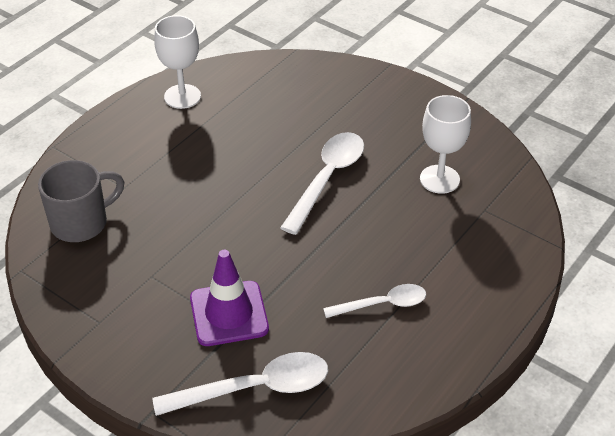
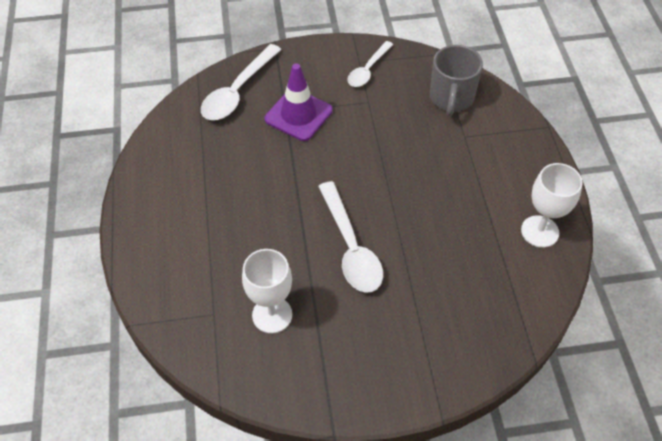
camera: 135 degrees right, 10 degrees up
white spoon [323,284,426,318] -> white spoon moved to [347,41,393,87]

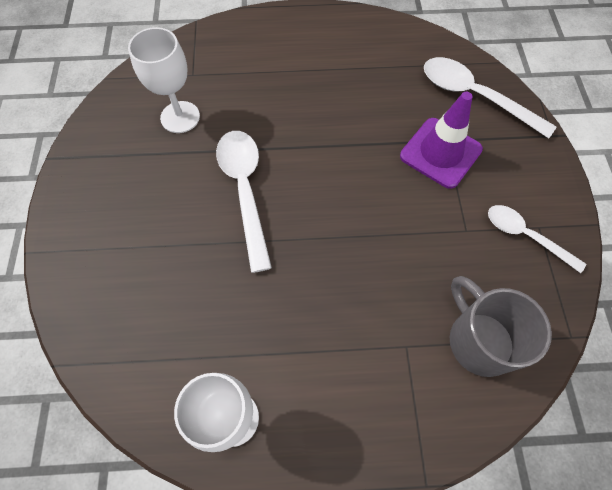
camera: 95 degrees right, 10 degrees up
white spoon [318,181,383,293] -> white spoon turned 90 degrees clockwise [216,131,272,273]
grey mug [430,45,483,116] -> grey mug turned 45 degrees clockwise [450,276,552,377]

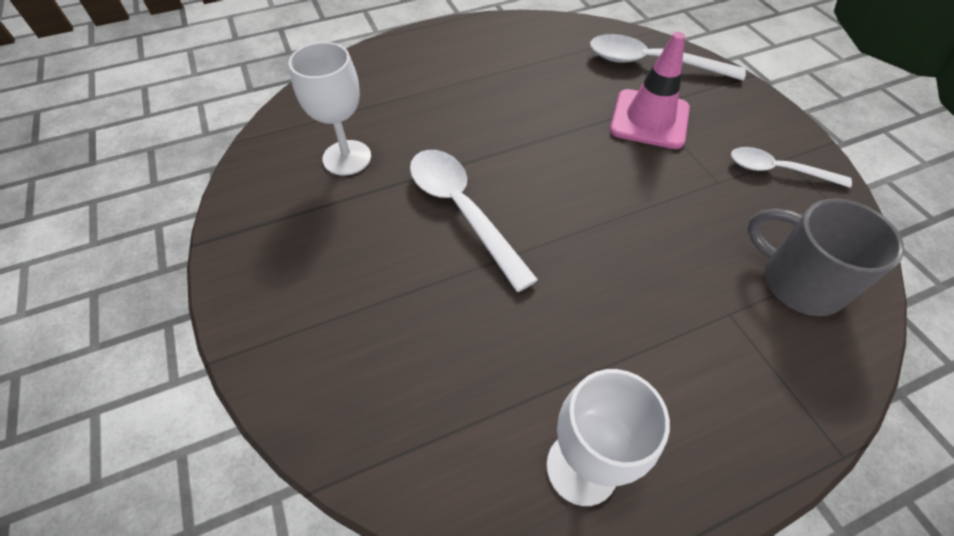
camera: 20 degrees left, 10 degrees down
purple traffic cone [400,92,483,189] -> pink traffic cone [610,32,690,149]

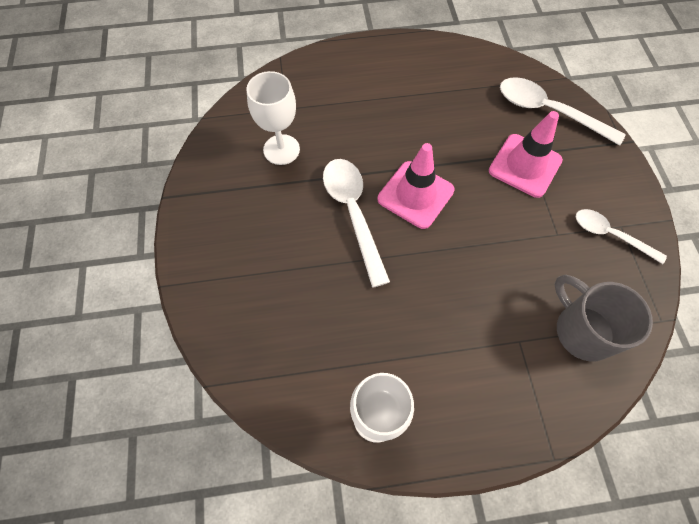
camera: 15 degrees right, 10 degrees up
none -> pink traffic cone [378,143,455,229]

